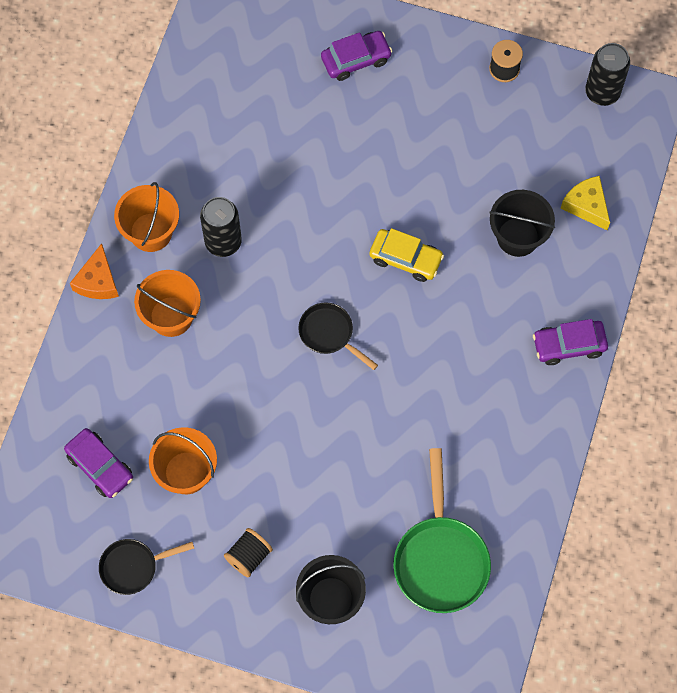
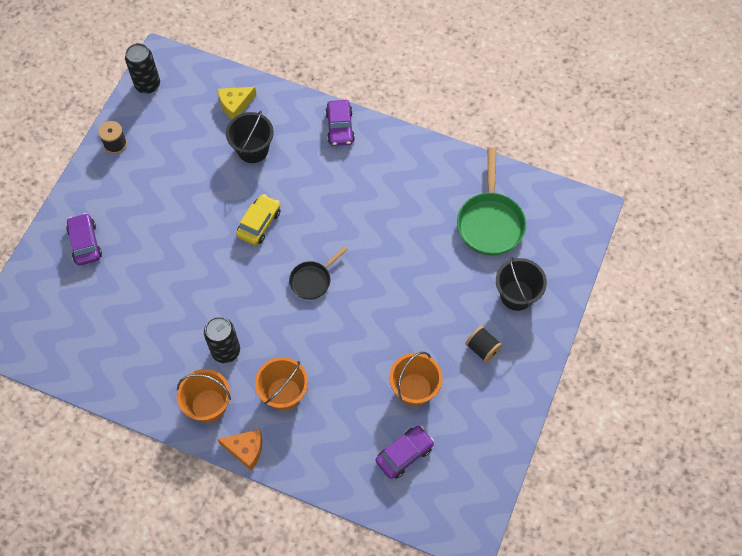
camera: 85 degrees left, 5 degrees down
black pan [99,539,194,595] -> none
green pan [393,448,491,613] -> green pan turned 90 degrees clockwise [457,147,526,256]

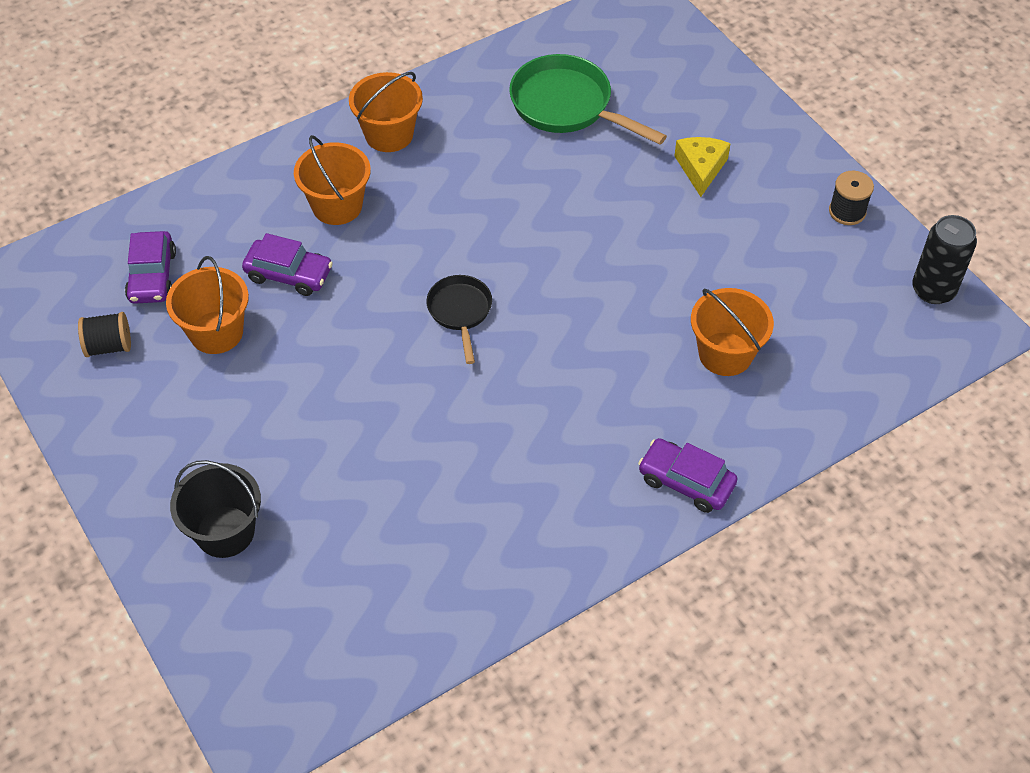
camera: 125 degrees right, 10 degrees down
purple car [66,213,102,266] -> purple car moved to [242,233,333,296]
black can [204,317,240,363] -> none
orange cheese [217,429,262,470] -> none
yellow cheese [218,87,256,119] -> yellow cheese moved to [674,137,731,197]
black bucket [226,111,274,163] -> orange bucket [691,288,774,376]
yellow car [236,194,281,245] -> none
green pan [457,147,526,256] -> green pan moved to [509,54,667,145]
black spool [465,326,502,363] -> black spool moved to [78,312,131,357]

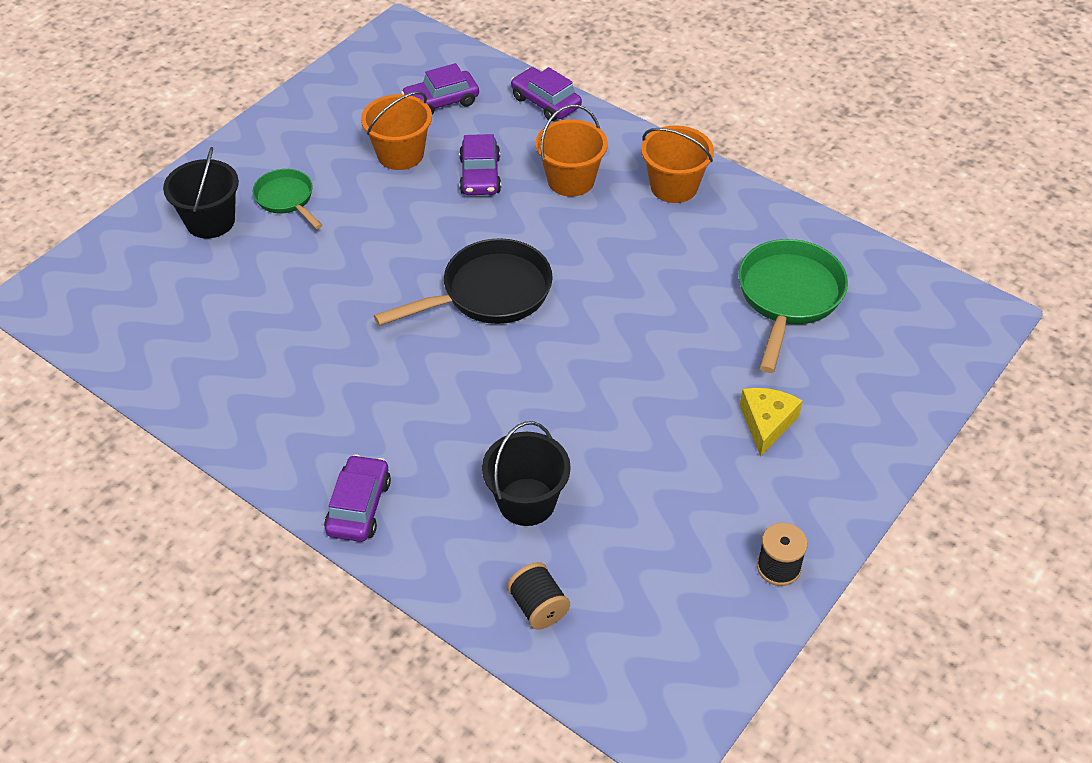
camera: 70 degrees right, 5 degrees down
black spool [78,312,131,357] -> black spool moved to [507,562,570,630]
black pan [426,275,492,364] -> black pan [374,238,553,326], size x1.71
yellow cheese [674,137,731,197] -> yellow cheese turned 60 degrees counterclockwise [740,388,803,457]
orange bucket [691,288,774,376] -> black bucket [482,421,571,526]
black can [912,215,977,304] -> none
none -> green pan [253,169,322,229]
none -> purple car [511,67,582,121]

